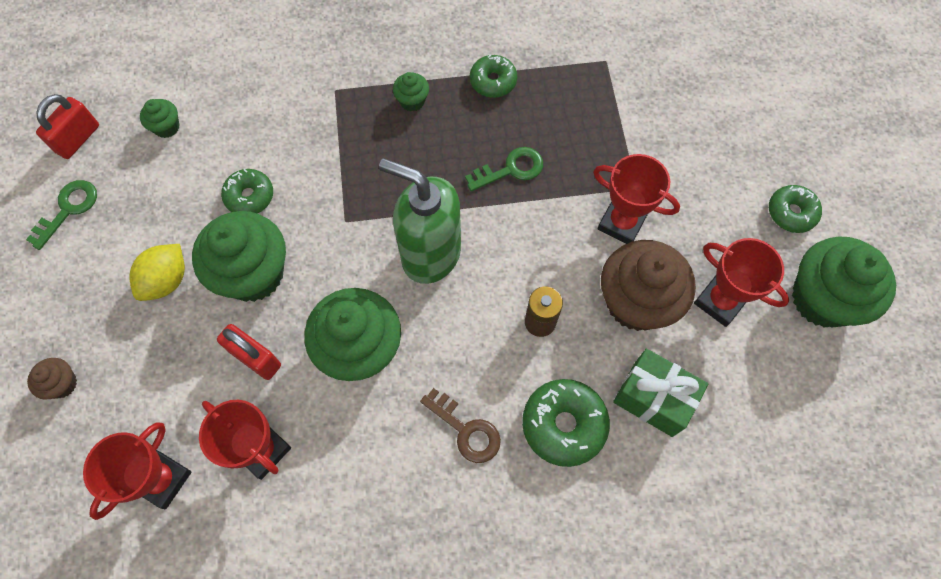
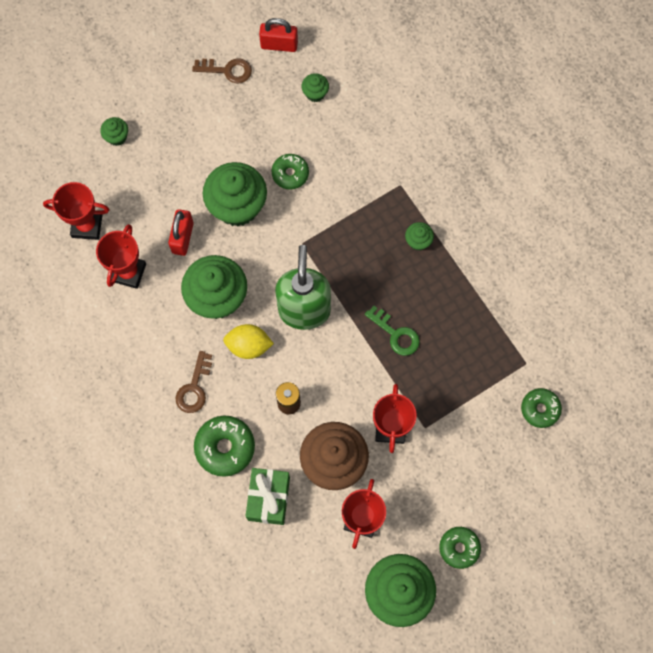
camera: 65 degrees right, 5 degrees up
green key [26,180,97,250] -> brown key [192,58,252,83]
brown cupcake [27,358,77,400] -> green cupcake [100,117,128,146]
yellow lemon [129,244,185,301] -> yellow lemon moved to [223,324,274,359]
green donut [470,55,517,98] -> green donut moved to [521,388,562,428]

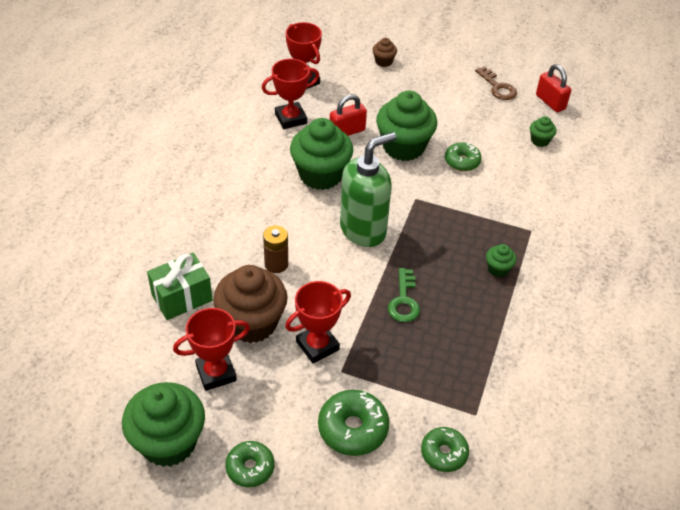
camera: 50 degrees right, 25 degrees down
green cupcake [100,117,128,146] -> brown cupcake [373,38,397,67]
brown key [176,351,212,413] -> none
green donut [194,416,255,477] -> green donut moved to [318,390,389,456]
yellow lemon [223,324,274,359] -> none

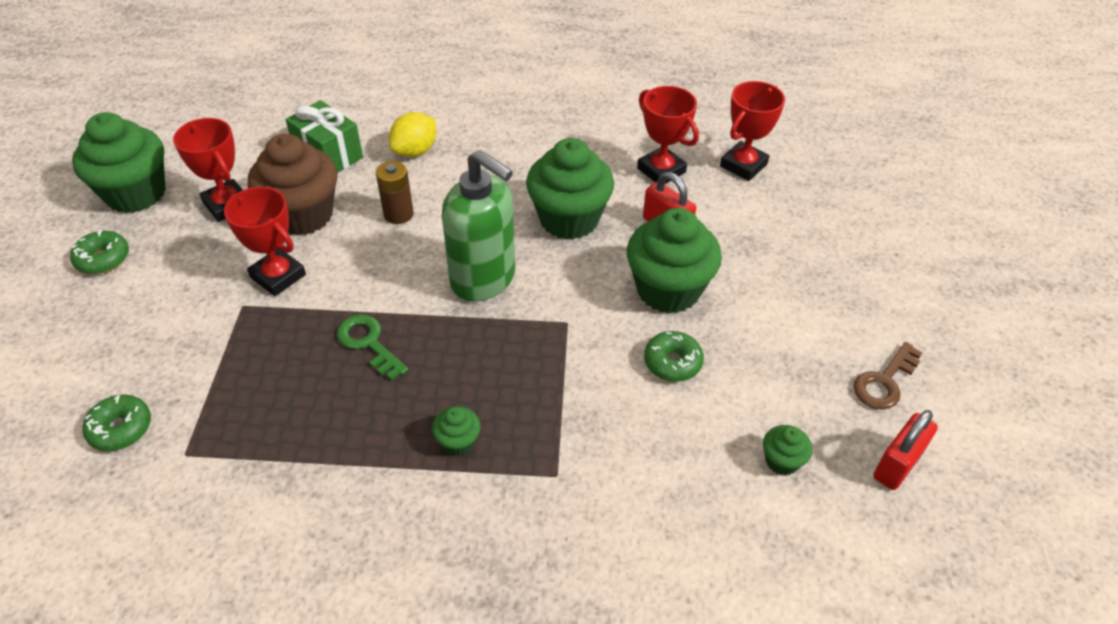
camera: 75 degrees right, 0 degrees up
green donut [318,390,389,456] -> none
brown cupcake [373,38,397,67] -> none
green key [388,268,420,322] -> green key turned 60 degrees clockwise [337,314,408,381]
none -> yellow lemon [389,112,436,157]

